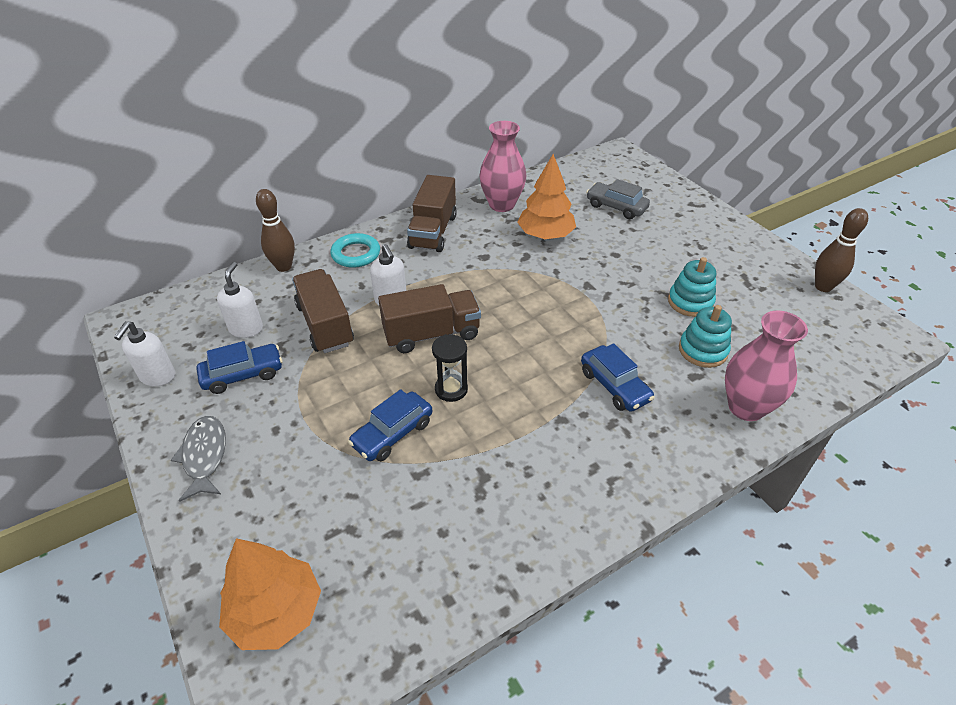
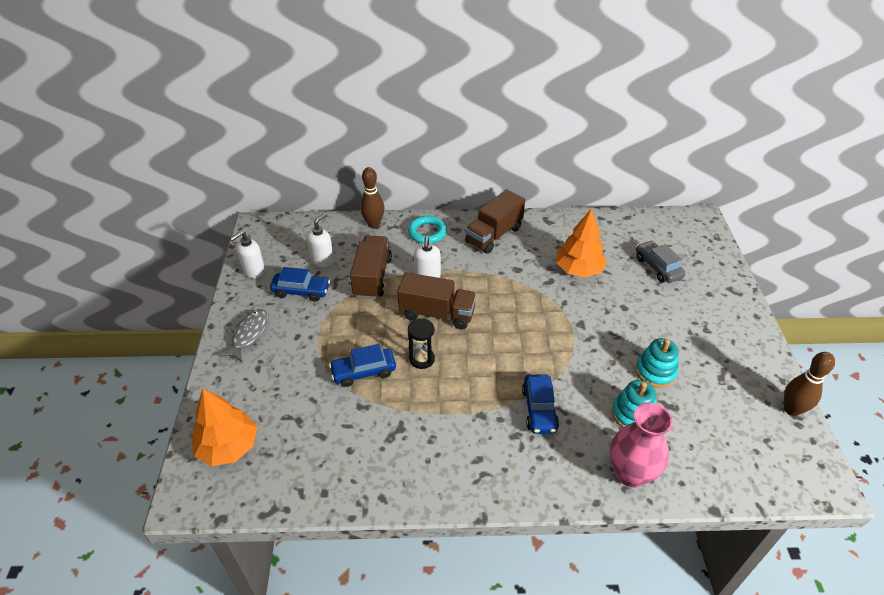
camera: 30 degrees right, 0 degrees up
pink vase [479,121,526,212] -> none

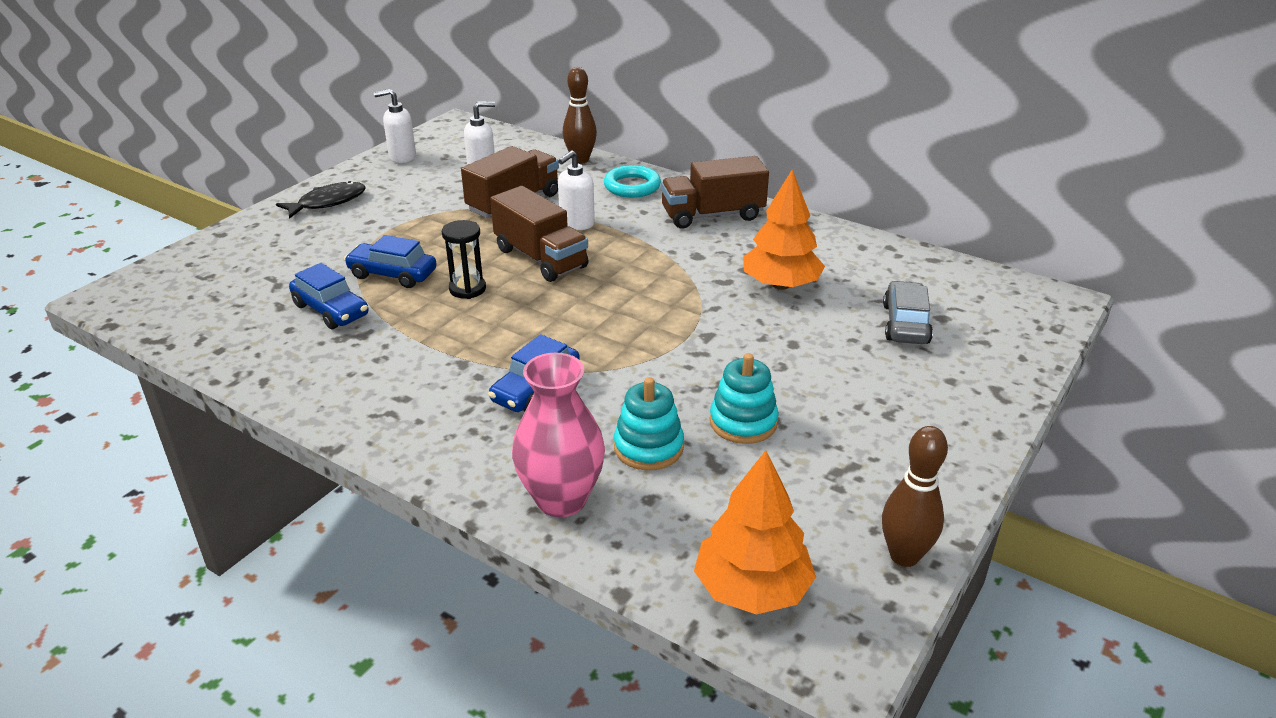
camera: 35 degrees right, 10 degrees down
orange tree [191,388,257,466] -> orange tree moved to [694,450,816,615]
grey fish [218,309,268,362] -> black fish [276,181,366,219]
blue car [270,267,330,302] -> blue car moved to [289,263,368,329]

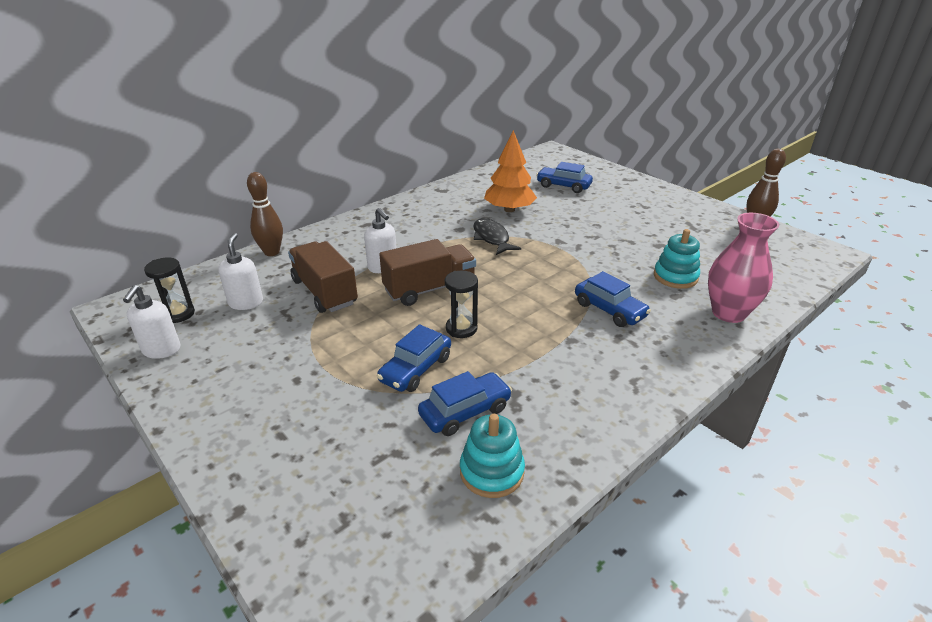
camera: 75 degrees left, 0 degrees up
black fish [276,181,366,219] -> black fish moved to [473,218,521,255]
turquoise ring [604,165,661,198] -> none
brown truck [661,156,769,229] -> none
orange tree [694,450,816,615] -> none
turquoise stacking toy [710,353,779,444] -> turquoise stacking toy moved to [460,414,525,498]
grey car [883,281,933,344] -> blue car [536,162,593,193]
none -> black hourglass [144,257,195,323]

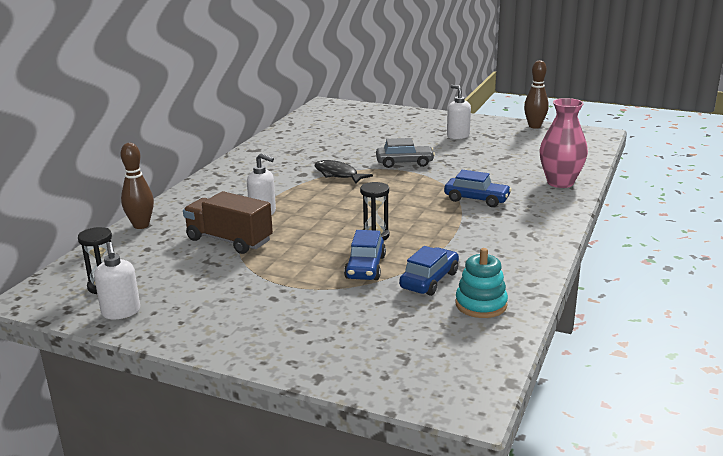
camera: 25 degrees left, 10 degrees down
white soap dispenser [218,233,263,310] -> white soap dispenser moved to [447,85,471,139]
brown truck [379,239,476,306] -> none
orange tree [484,130,537,212] -> none
blue car [536,162,593,193] -> none
turquoise stacking toy [654,229,700,289] -> none
none -> grey car [376,138,435,168]

